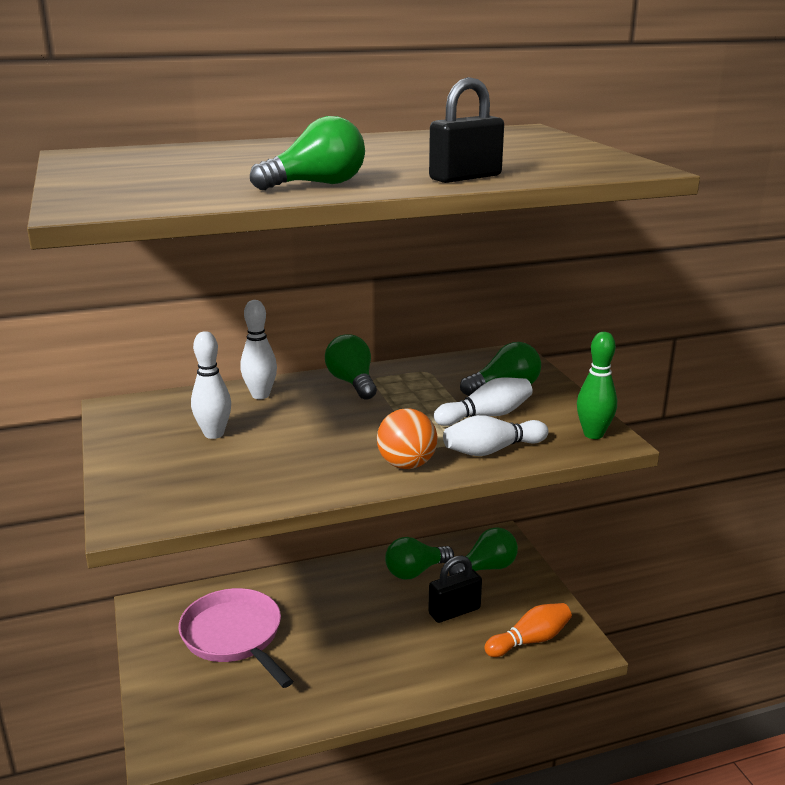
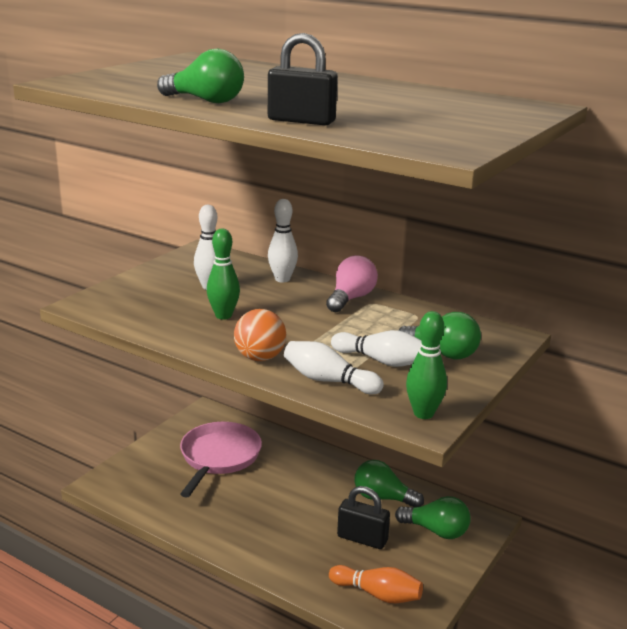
camera: 50 degrees right, 0 degrees up
green light bulb [325,334,377,400] -> pink light bulb [326,255,378,312]
none -> green bowling pin [207,228,240,320]

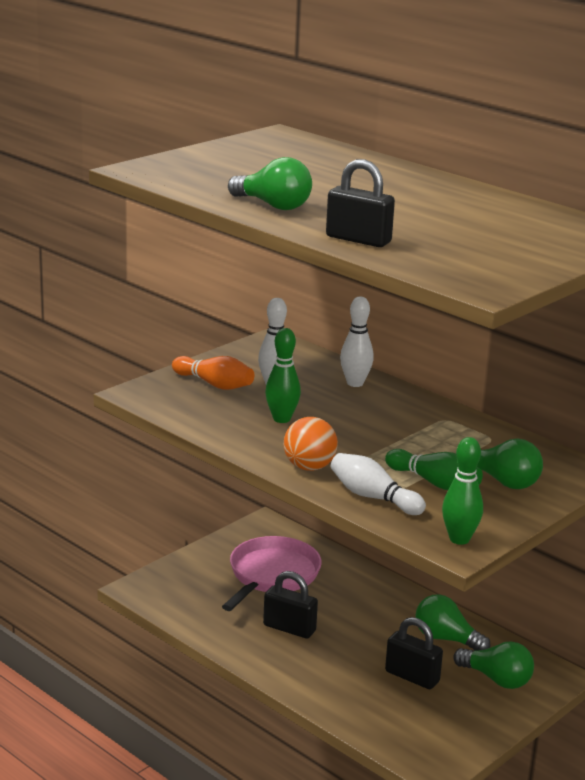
camera: 10 degrees right, 0 degrees up
pink light bulb [326,255,378,312] -> none
orange bowling pin [329,565,423,603] -> orange bowling pin moved to [172,356,254,390]
white bowling pin [331,330,422,367] -> green bowling pin [385,449,483,490]
none -> black padlock [263,571,318,638]

